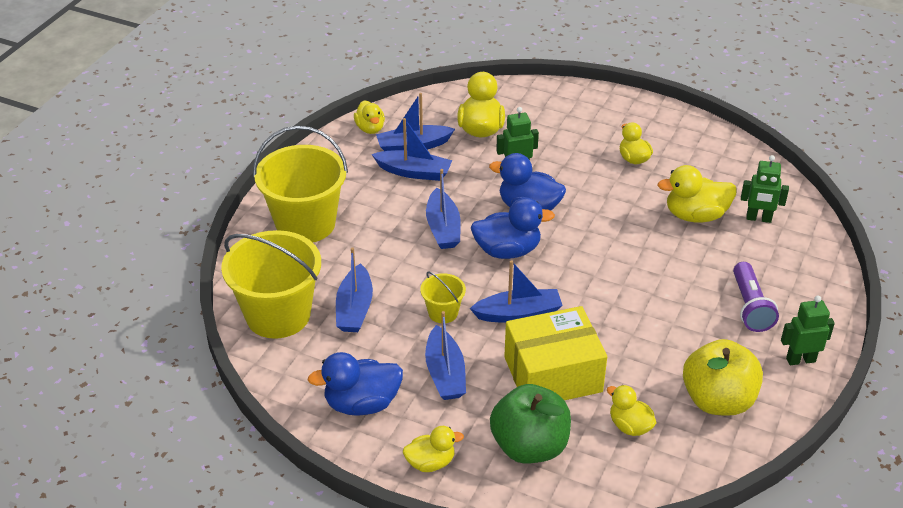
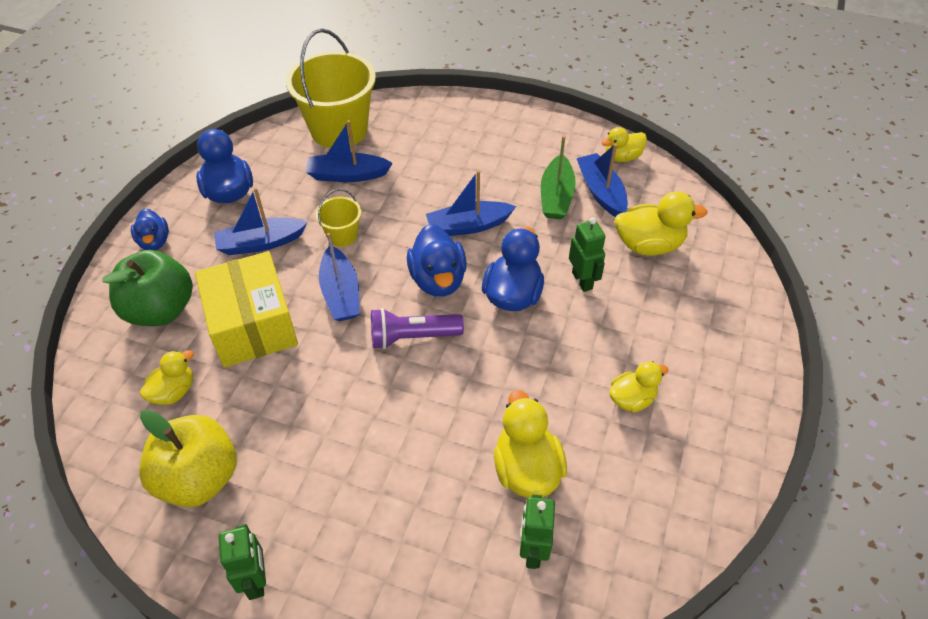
camera: 85 degrees right, 10 degrees up
yellow bucket [253,126,348,242] -> none
blue boat [372,118,452,181] -> green boat [541,135,576,219]
yellow duck [403,426,464,472] -> blue duck [131,209,169,250]
purple flashlight [733,262,779,332] -> purple flashlight moved to [371,308,464,349]

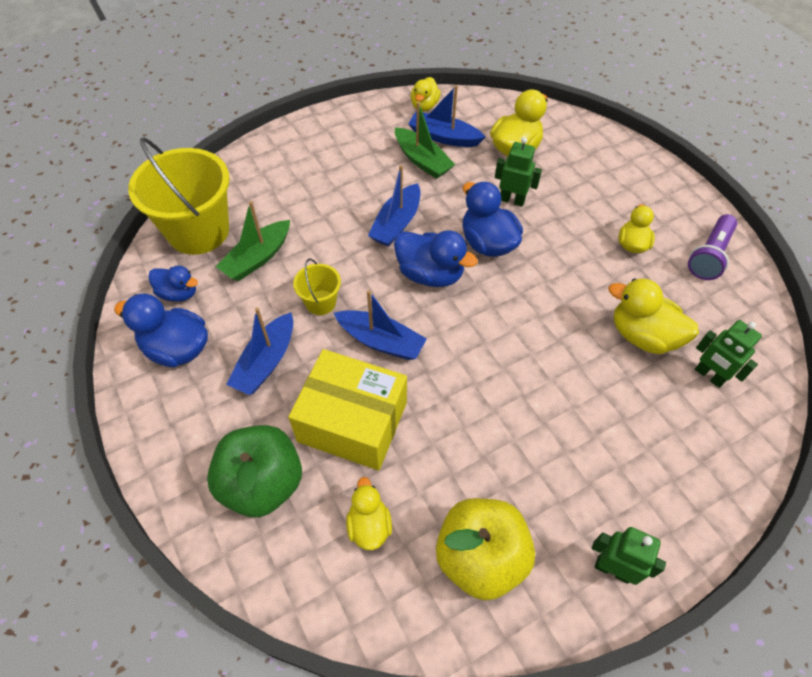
camera: 50 degrees left, 5 degrees up
blue duck [131,209,169,250] -> blue duck moved to [148,266,198,302]
blue boat [306,120,393,182] -> green boat [215,201,290,281]
purple flashlight [371,308,464,349] -> purple flashlight moved to [688,214,737,280]

